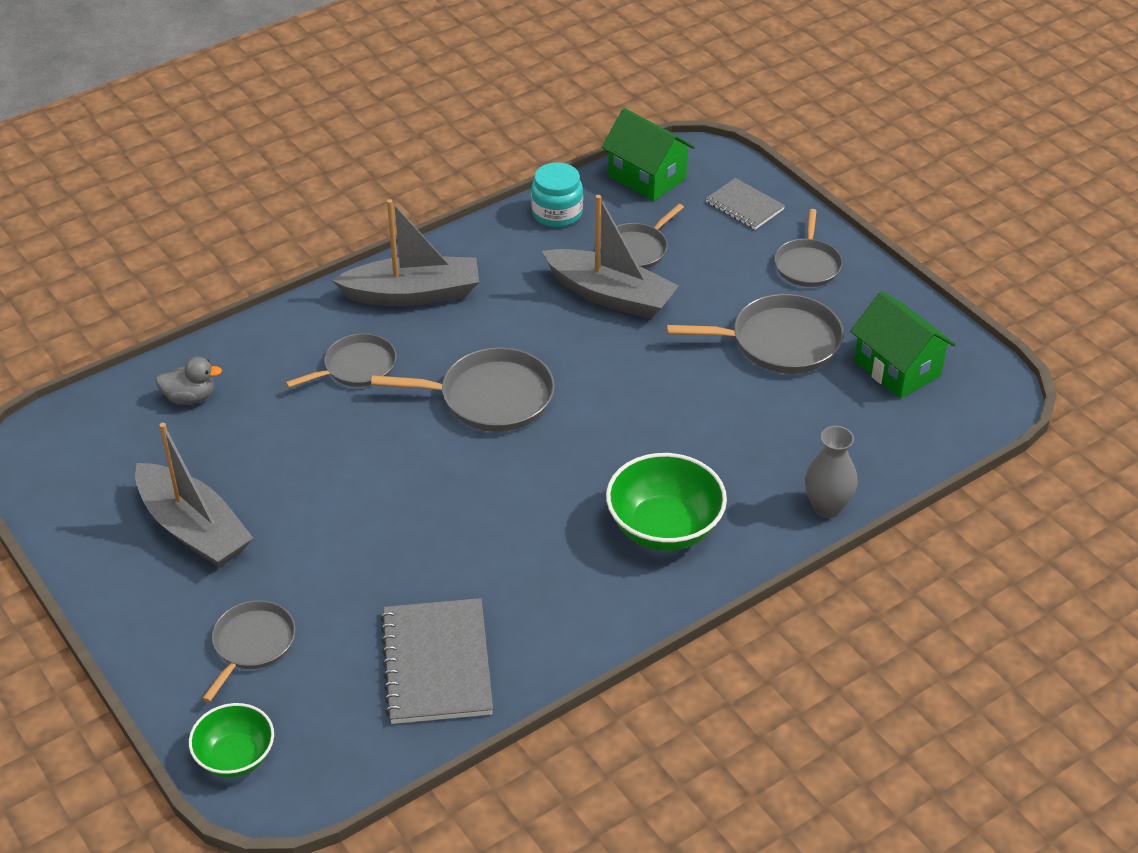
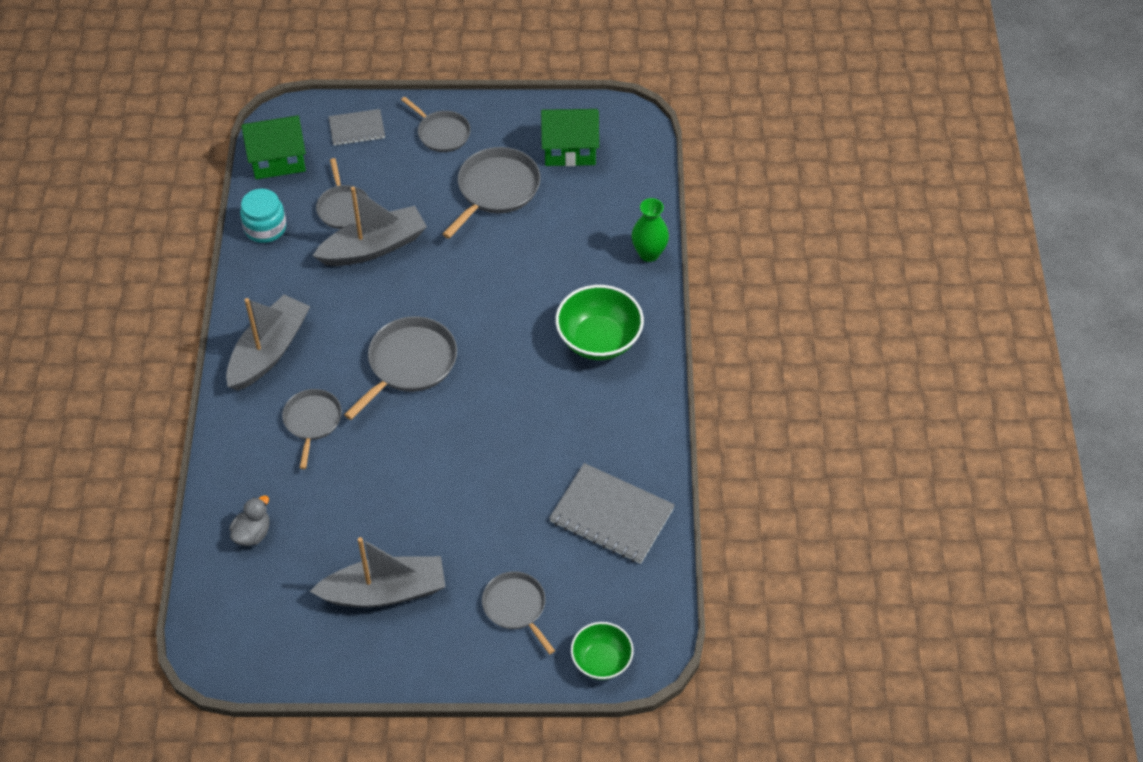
camera: 55 degrees left, 10 degrees up
grey vase [805,426,858,518] -> green vase [631,198,669,262]

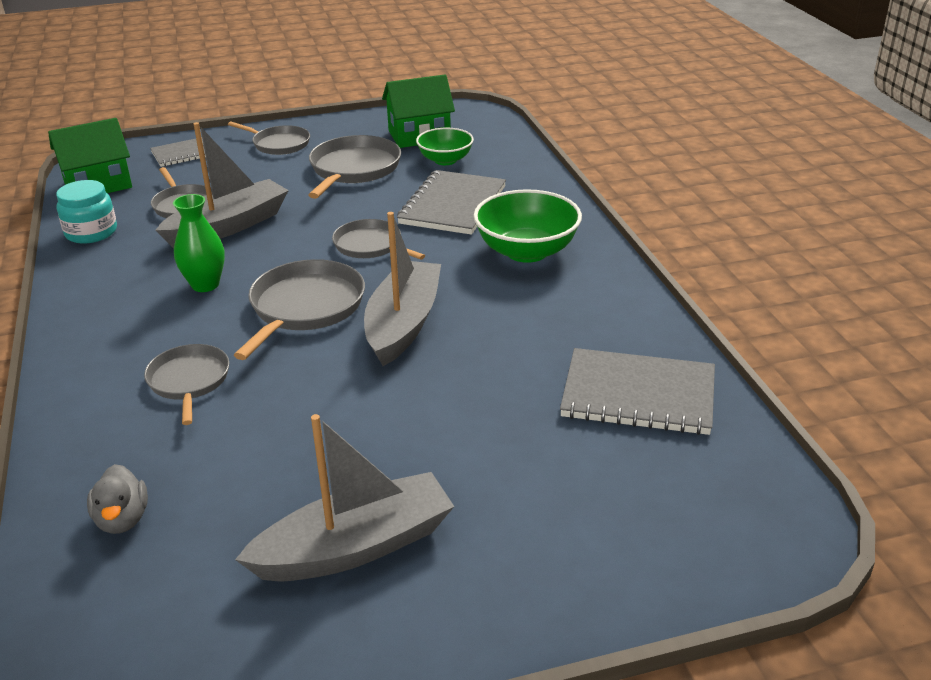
camera: 15 degrees left, 20 degrees down
grey boat [226,295,310,391] -> grey boat moved to [364,212,441,366]
grey duck [229,495,270,546] -> grey duck turned 150 degrees clockwise [87,464,148,534]
grey pan [482,571,555,654] -> grey pan moved to [332,219,425,260]
green bowl [571,622,634,680] -> green bowl moved to [416,128,474,165]
green vase [631,198,669,262] -> green vase moved to [173,194,225,292]
none -> grey notebook [397,170,506,235]

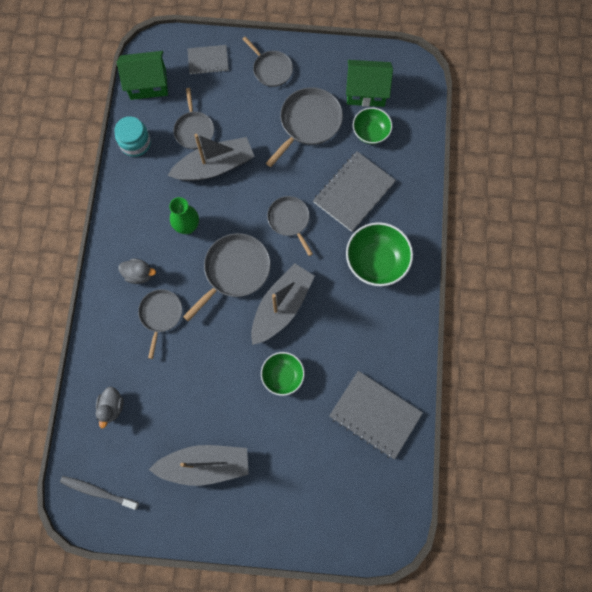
camera: 20 degrees right, 40 degrees up
none -> grey toothbrush [60,476,139,510]
none -> grey duck [118,258,156,284]
none -> green bowl [261,352,305,396]

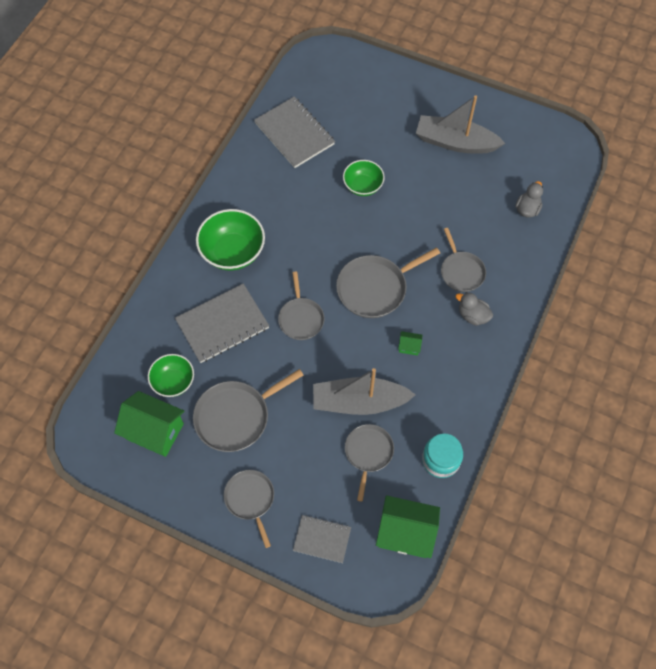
camera: 160 degrees left, 10 degrees down
grey toothbrush [60,476,139,510] -> none
grey pan [138,289,182,359] -> grey pan turned 45 degrees counterclockwise [441,228,486,292]
green vase [169,197,199,234] -> green house [398,331,422,355]
grey boat [251,263,315,345] -> none

